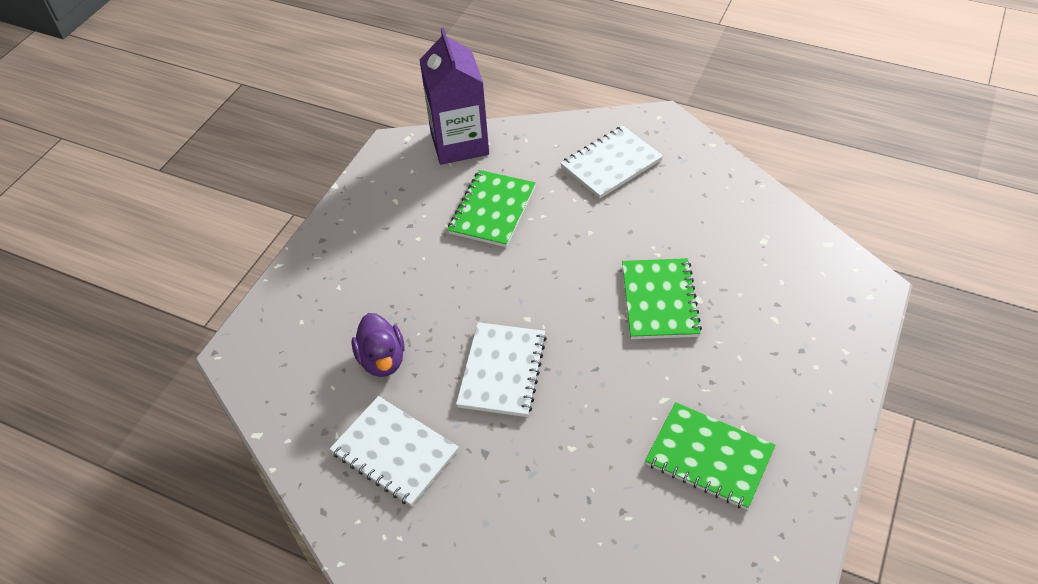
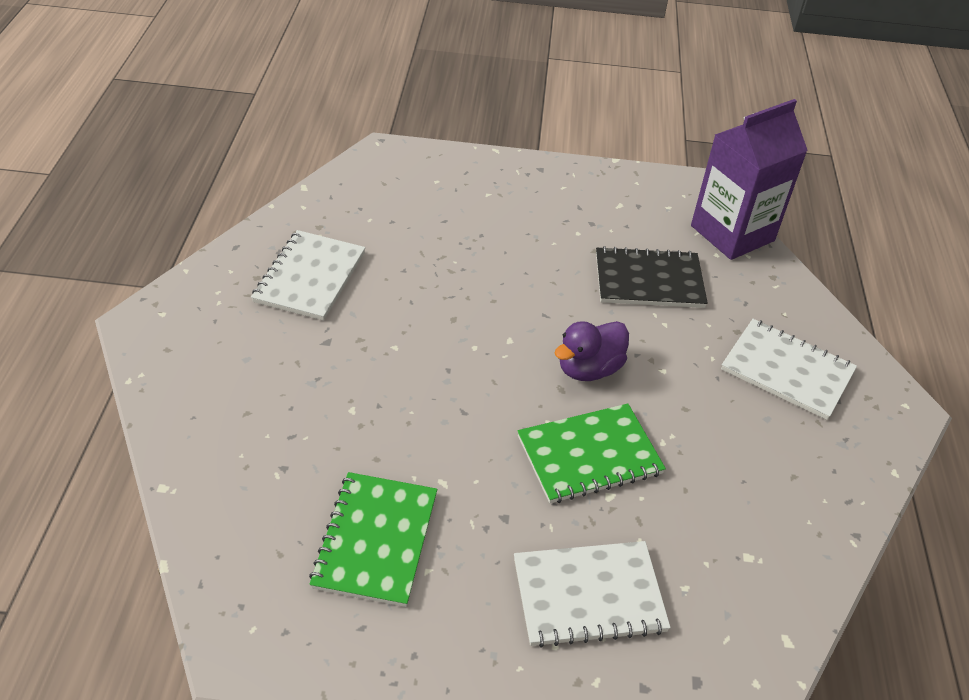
camera: 65 degrees right, 5 degrees down
purple duck [352,313,405,377] -> purple duck moved to [555,321,629,381]
green notebook [447,170,536,247] -> black notebook [596,246,708,308]
white notebook [456,322,547,417] -> white notebook moved to [514,541,671,648]

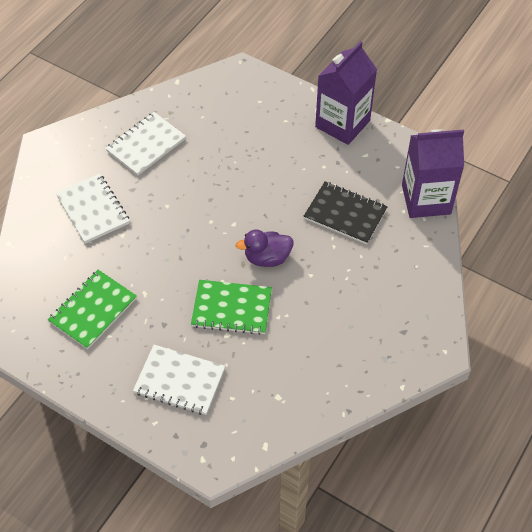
camera: 30 degrees right, 10 degrees up
white notebook [721,319,857,420] -> white notebook moved to [56,174,130,244]
none -> purple carton [315,41,377,145]

